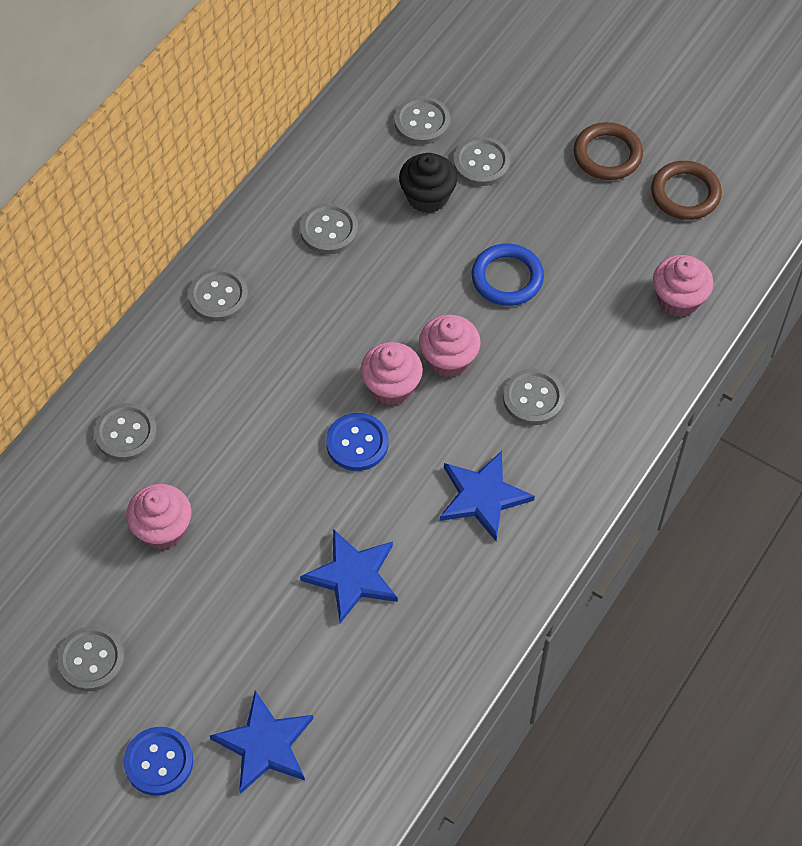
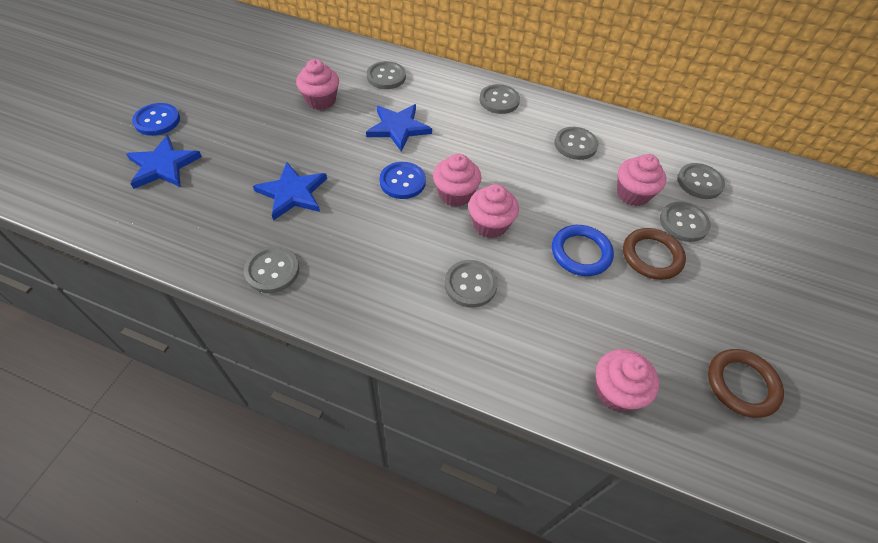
camera: 75 degrees right, 5 degrees down
grey button [57,626,125,691] -> grey button moved to [244,246,299,293]
black cupcake [399,153,457,213] -> pink cupcake [617,154,666,206]
blue star [440,451,535,541] -> blue star moved to [366,104,432,152]
brown ring [574,122,643,180] -> brown ring moved to [623,228,686,280]

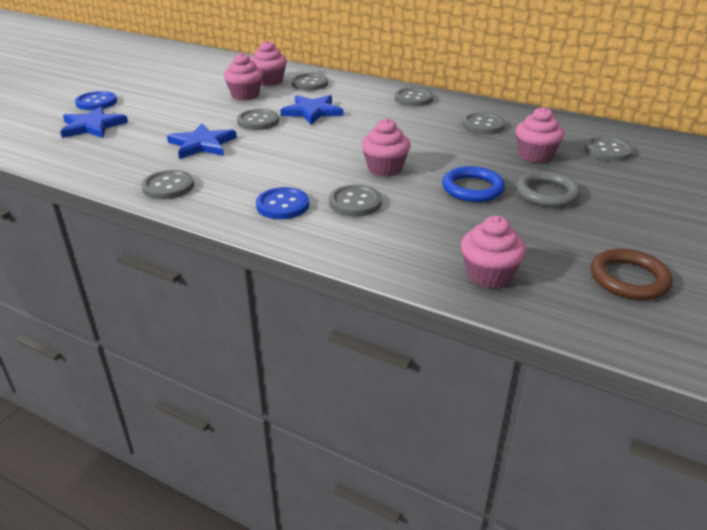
camera: 10 degrees right, 20 degrees down
blue button [379,162,426,199] -> blue button moved to [256,187,309,219]
pink cupcake [433,153,481,207] -> pink cupcake moved to [250,40,287,86]
brown ring [623,228,686,280] -> grey ring [516,171,581,207]
grey button [660,202,711,242] -> grey button moved to [237,109,279,130]

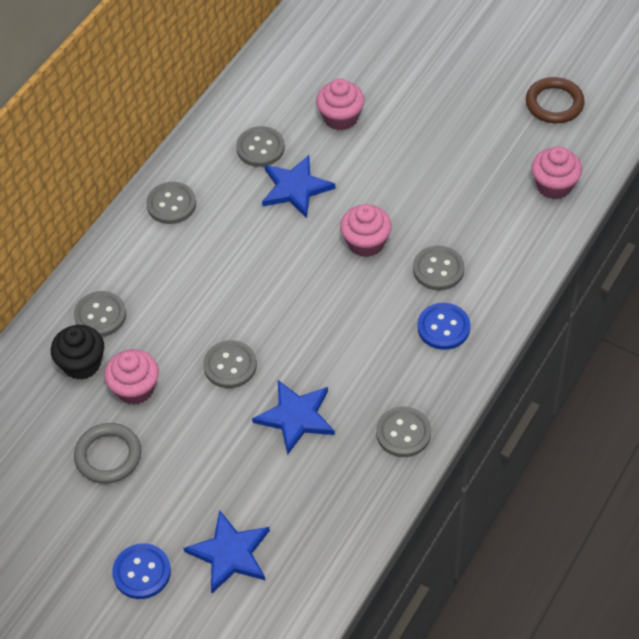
camera: 85 degrees left, 20 degrees up
pink cupcake [250,40,287,86] -> black cupcake [51,325,104,380]
blue star [280,95,343,125] -> blue star moved to [262,155,335,218]
blue ring [442,166,505,202] -> none
grey ring [516,171,581,207] -> grey ring moved to [74,423,142,484]
grey button [584,137,634,161] -> none

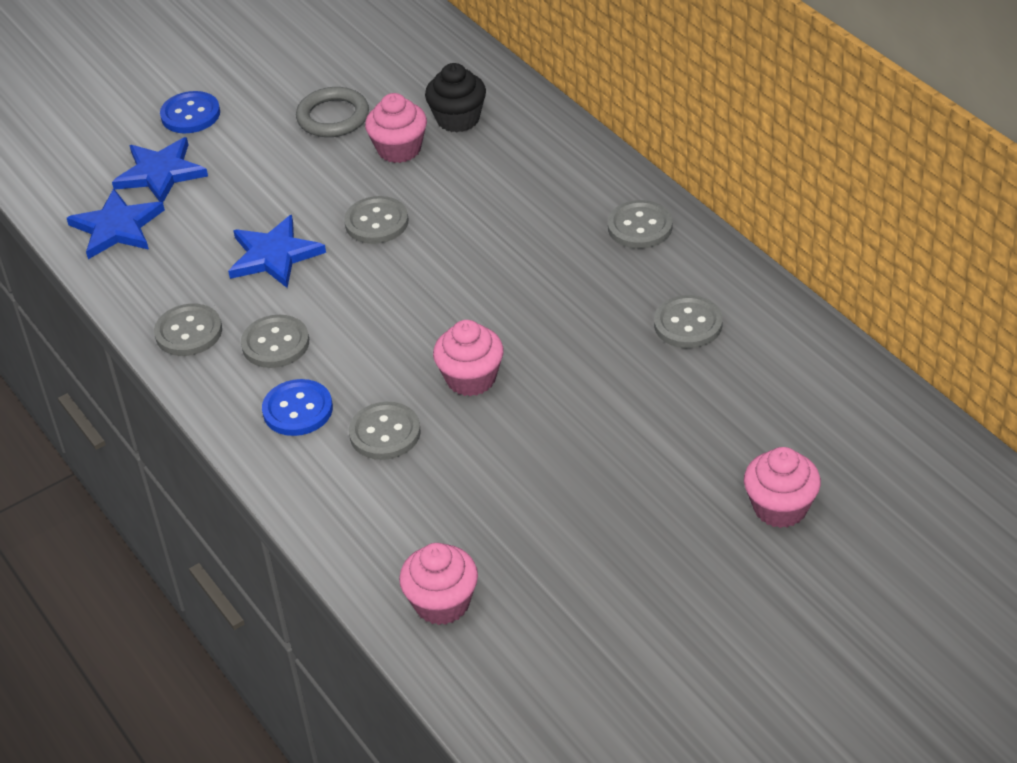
camera: 115 degrees right, 10 degrees down
grey button [74,291,126,337] -> grey button moved to [241,315,309,368]
blue star [262,155,335,218] -> blue star moved to [67,188,165,259]
pink cupcake [316,79,365,130] -> pink cupcake moved to [744,447,821,528]
brown ring [526,77,585,123] -> none

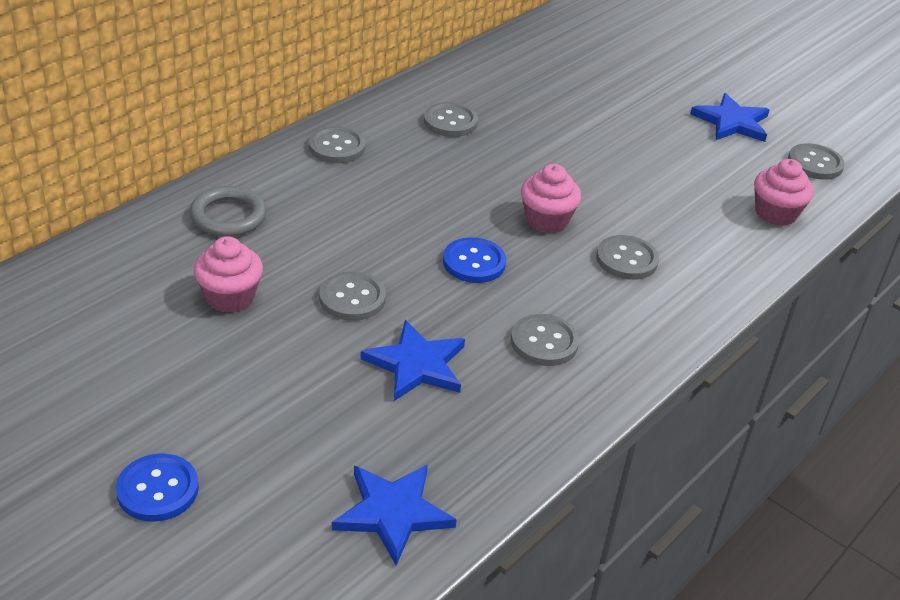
camera: 110 degrees left, 5 degrees down
blue star [112,137,208,202] -> blue star moved to [690,93,770,142]
grey button [154,304,222,356] -> grey button moved to [788,143,845,180]
blue button [262,379,333,436] -> blue button moved to [443,237,506,283]
grey ring [296,87,369,137] -> grey ring moved to [190,186,267,237]
black cupcake [425,63,486,132] -> none
pink cupcake [744,447,821,528] -> none

